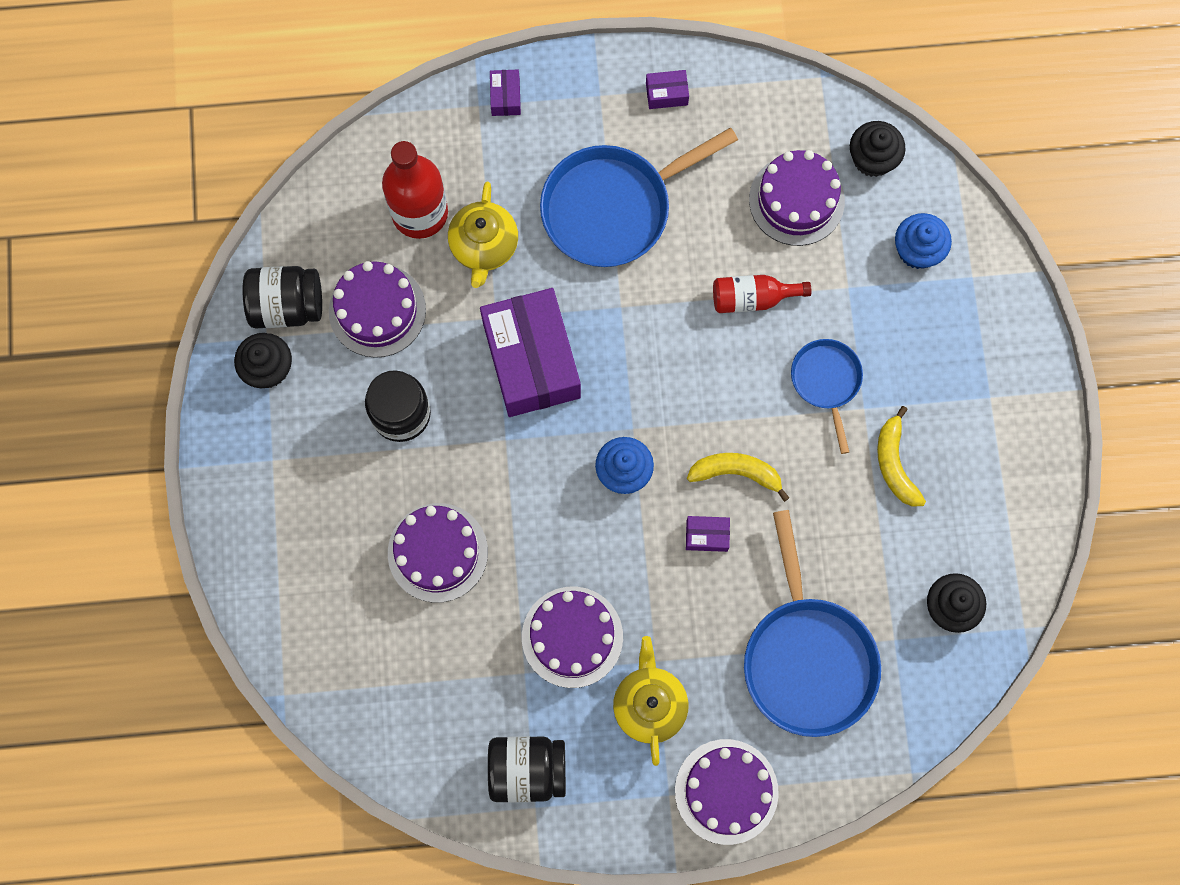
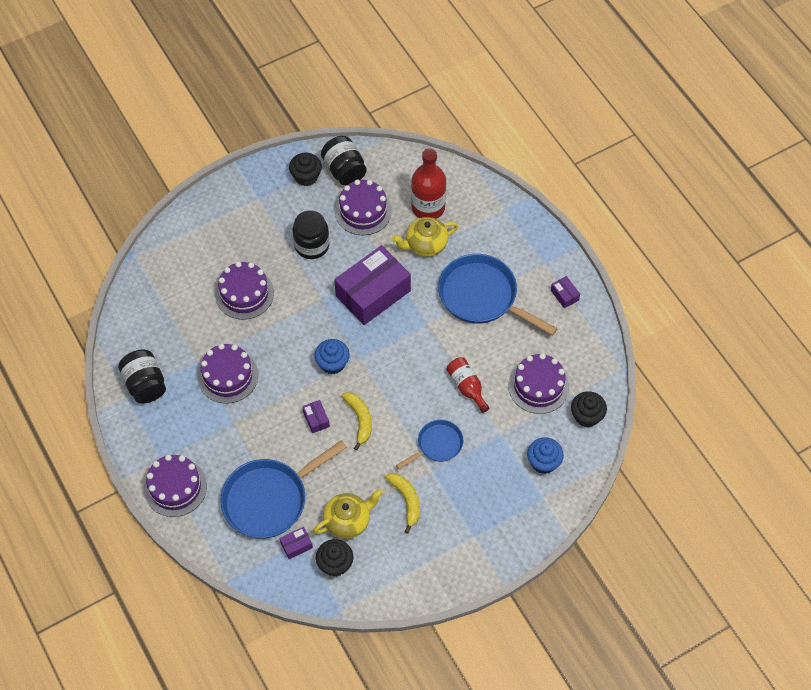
camera: 65 degrees right, 15 degrees down
purple box [490,70,521,116] -> purple box moved to [279,527,313,559]
yellow teapot [613,636,689,766] -> yellow teapot moved to [313,489,383,539]
yellow banana [877,406,926,507] -> yellow banana turned 105 degrees clockwise [385,473,420,533]

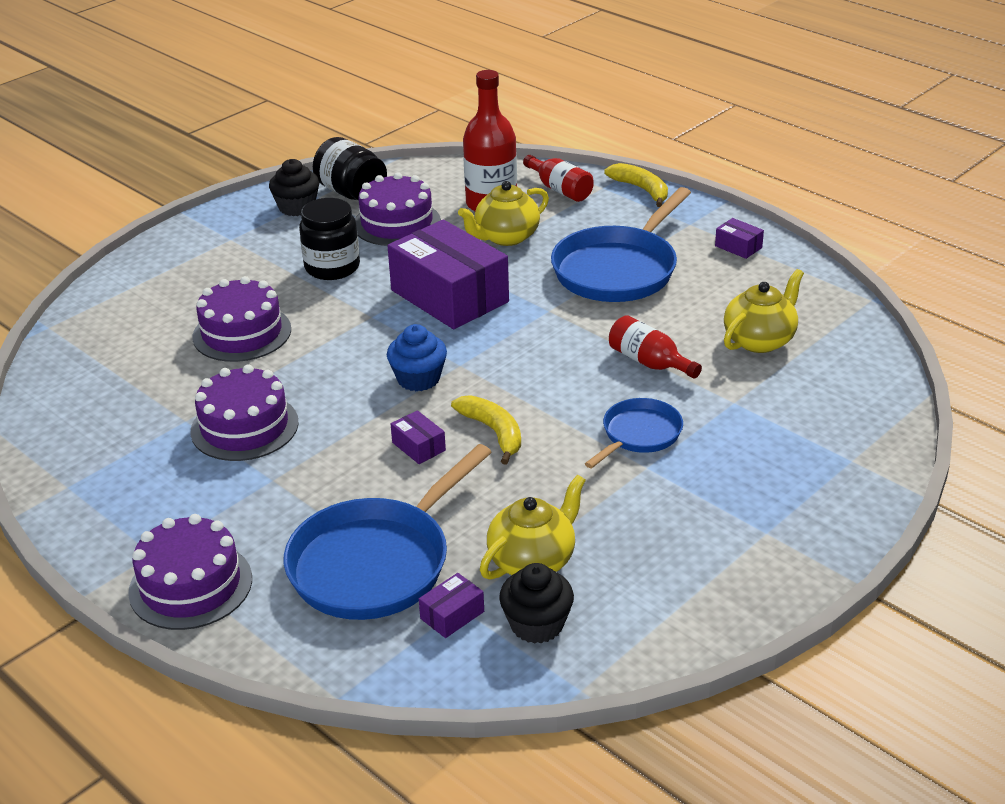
camera: 15 degrees left, 25 degrees down
black jar [118,349,166,404] -> none
purple box [334,245,411,325] -> purple box turned 75 degrees counterclockwise [388,219,509,329]
yellow banana [385,473,420,533] -> yellow banana moved to [604,163,668,207]
blue pan [438,254,558,335] -> blue pan turned 75 degrees counterclockwise [551,187,691,302]
purple cake [508,353,569,414] -> yellow teapot [724,269,804,353]
blue cupcake [527,437,564,474] -> none
black cupcake [571,391,607,427] -> none
none -> red bottle [523,155,594,202]

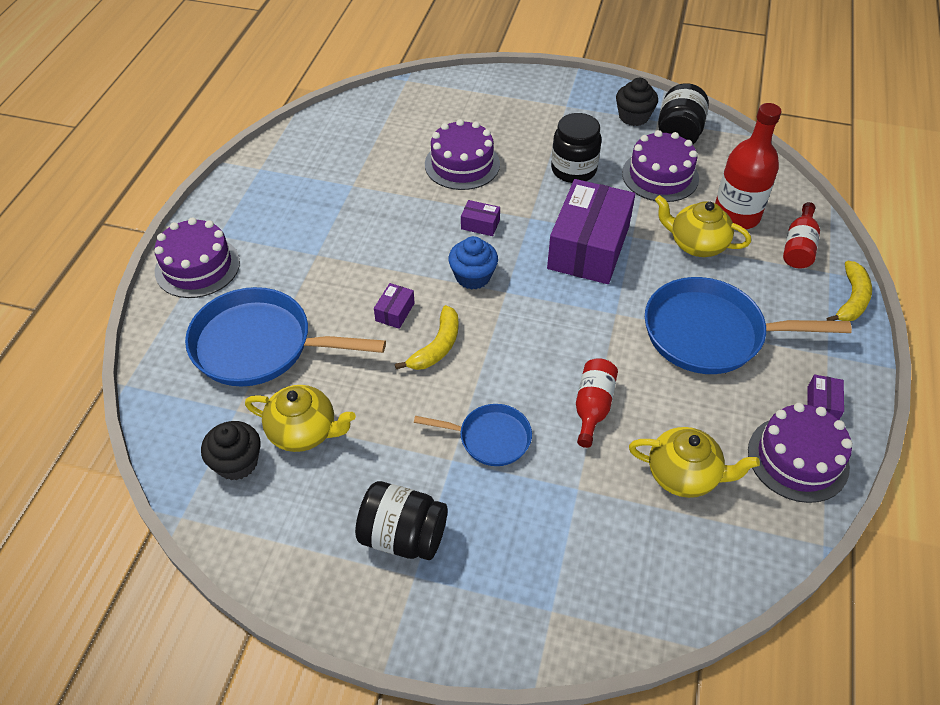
camera: 60 degrees right, 15 degrees up
purple cake [191,365,299,461] -> purple cake moved to [748,403,853,503]
purple box [419,573,484,638] -> purple box moved to [461,200,500,236]
none -> black jar [355,481,447,560]

